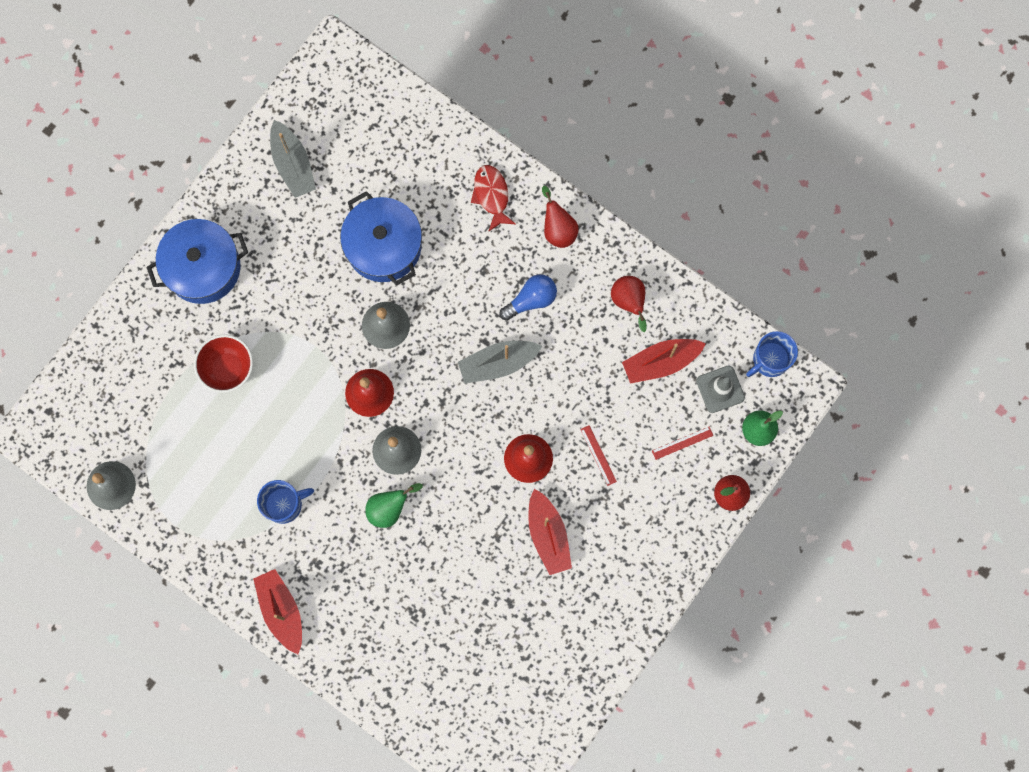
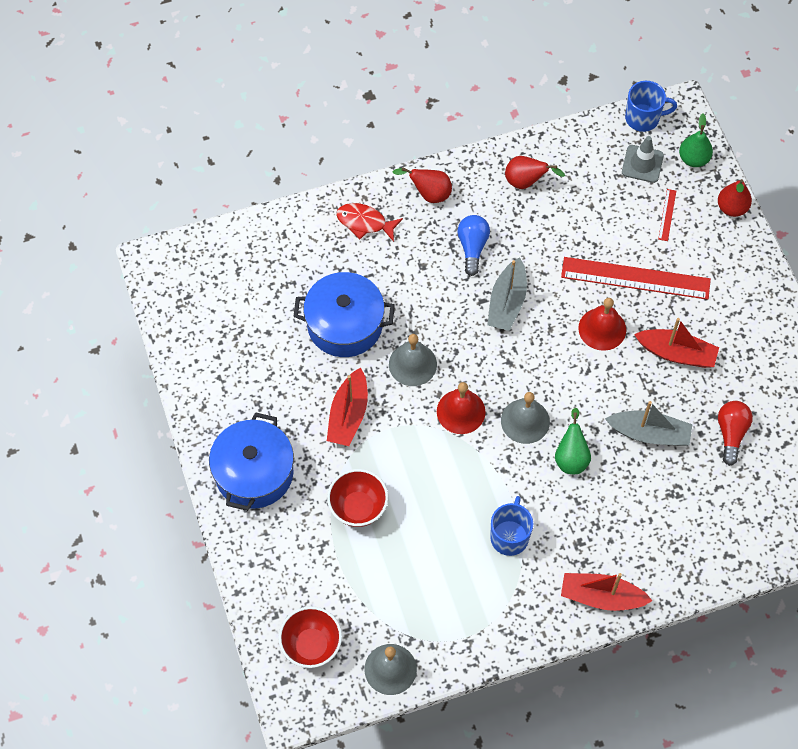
camera: 55 degrees left, 15 degrees down
grey boat [270,120,316,198] -> grey boat moved to [605,401,692,446]
red ruler [580,425,617,486] -> red ruler [561,257,711,300], size x2.43
red boat [622,339,706,384] -> red boat moved to [327,367,368,446]
blue mug [746,331,798,377] -> blue mug turned 90 degrees counterclockwise [625,81,677,132]
none -> red bowl [278,606,342,668]
none -> red light bulb [718,401,753,466]

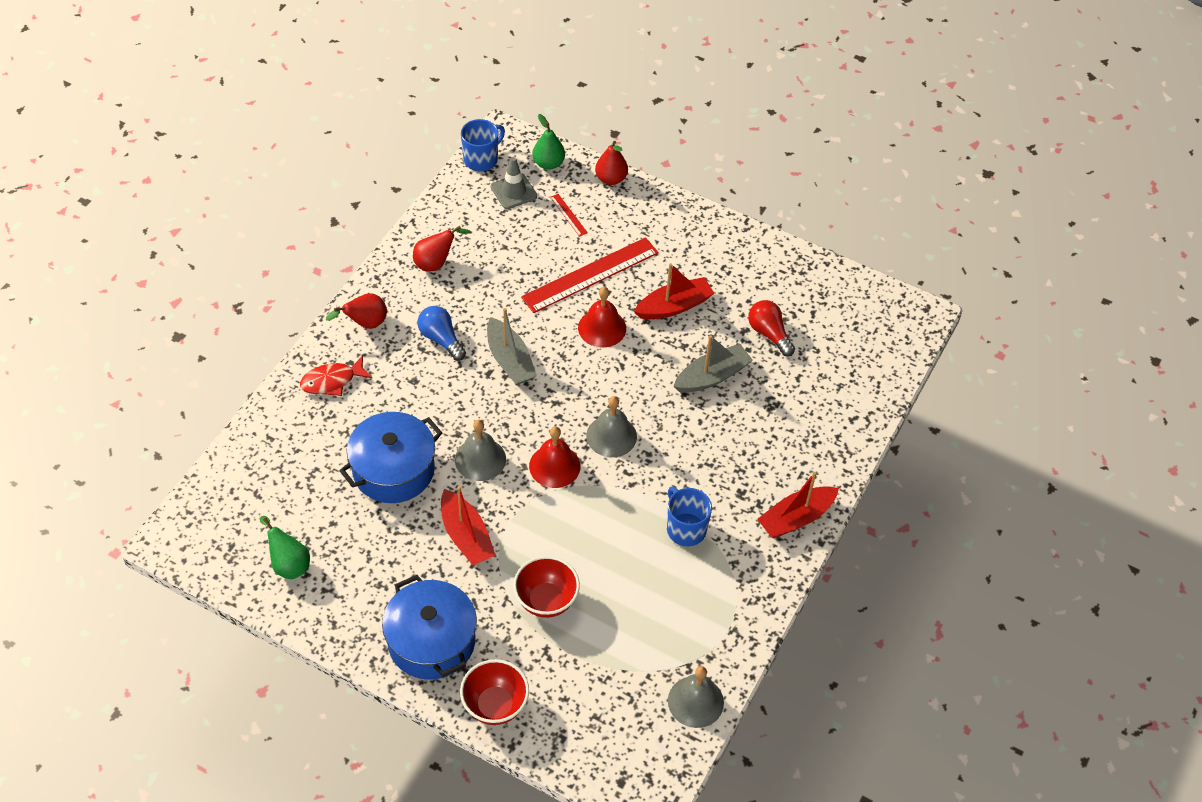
camera: 45 degrees left, 10 degrees down
red bowl [278,606,342,668] -> red bowl moved to [460,659,529,725]
green pear [555,408,591,474] -> green pear moved to [260,516,310,579]

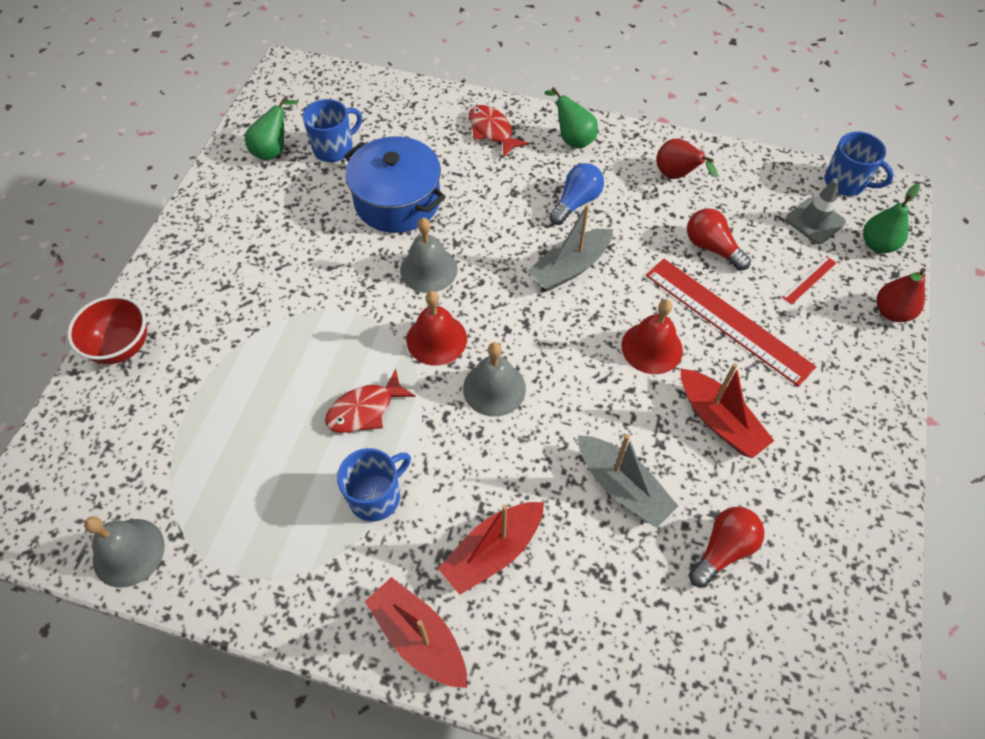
camera: 80 degrees right, 5 degrees up
red pear [326,293,387,329] -> green pear [544,87,598,149]
blue pot [382,575,477,680] -> none
red boat [441,486,496,565] -> red boat moved to [438,502,544,595]
red bowl [513,556,580,618] -> none
none -> blue mug [303,99,362,162]
none -> red fish [325,369,416,433]
none -> red light bulb [687,208,751,271]

